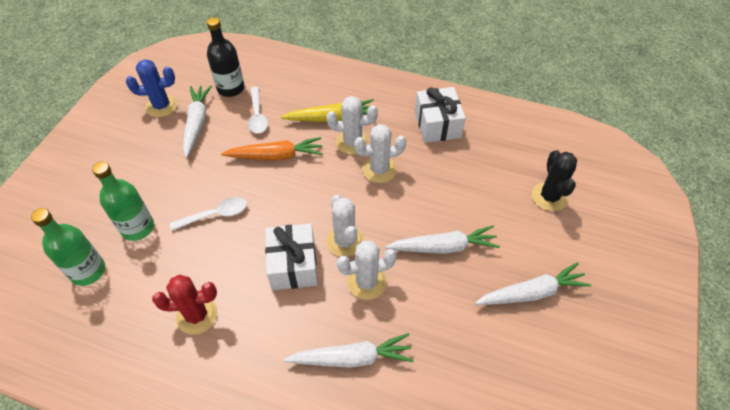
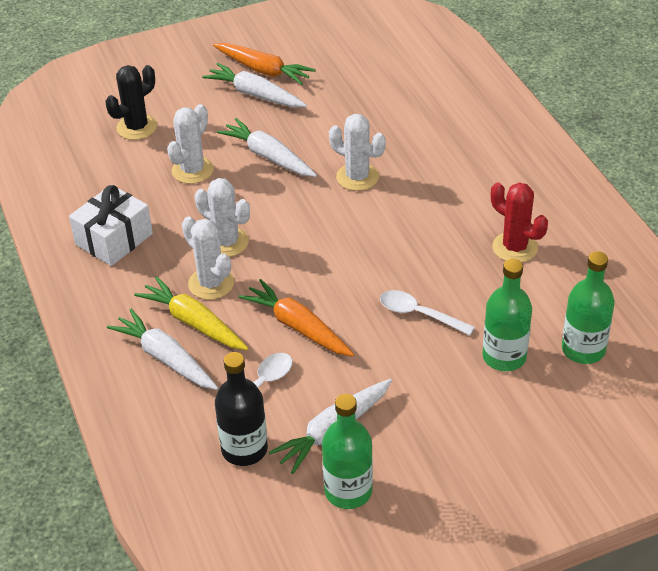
camera: 130 degrees left, 10 degrees down
blue cactus [126,59,178,117] -> green bottle [322,394,373,509]
white gift [265,223,318,290] -> none
white carrot [283,333,414,368] -> white carrot moved to [107,309,218,390]
white cactus [326,195,364,257] -> white cactus moved to [167,104,214,184]
none -> orange carrot [213,43,316,85]

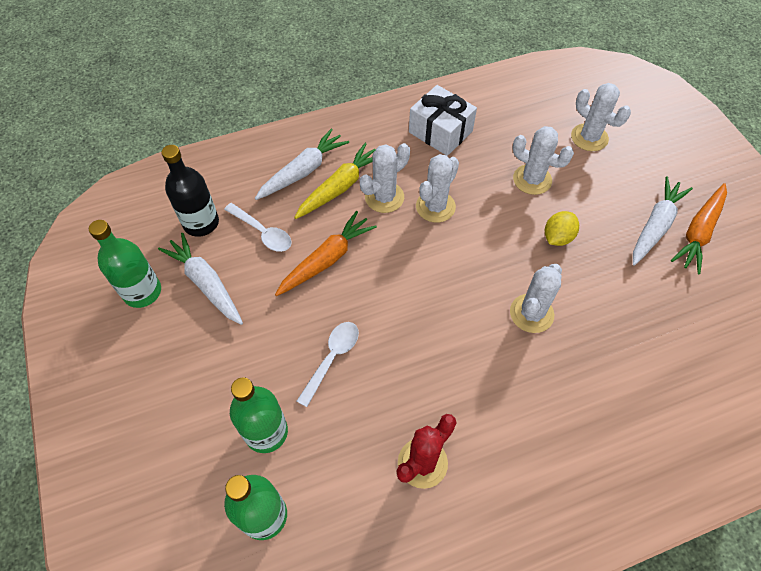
camera: 90 degrees right, 15 degrees up
black cactus [106,65,157,140] -> white cactus [571,83,631,151]
white carrot [217,118,317,177] -> yellow lemon [545,211,579,246]

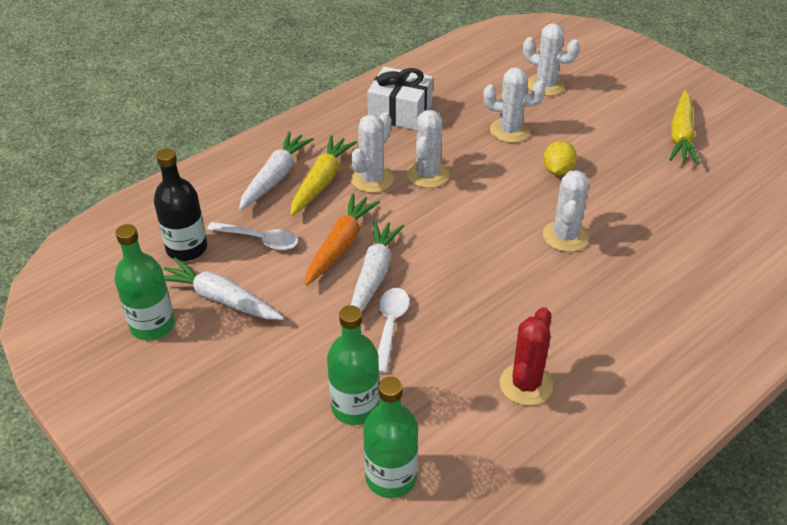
camera: 20 degrees left, 15 degrees down
white carrot [633,176,693,266] -> white carrot moved to [351,220,404,312]
orange carrot [671,183,727,274] -> yellow carrot [669,90,700,165]

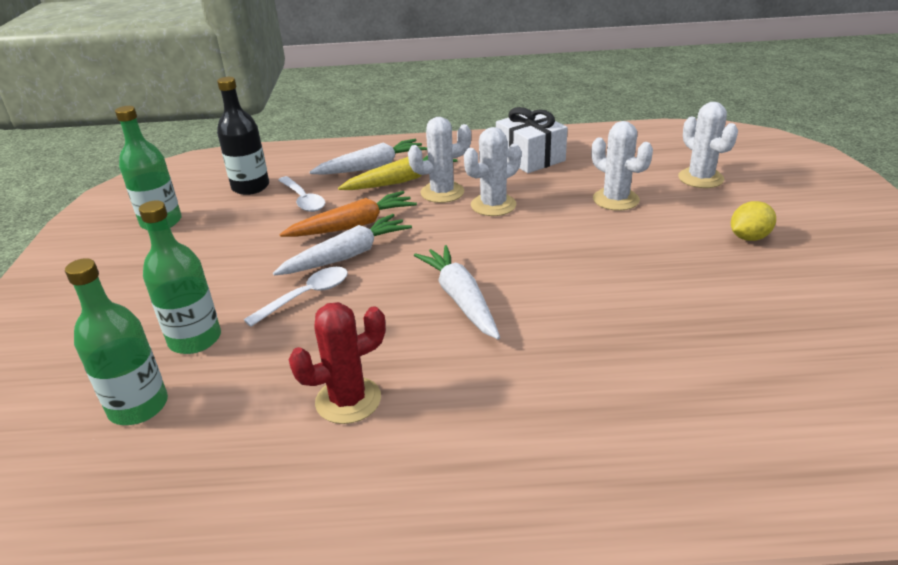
camera: 40 degrees right, 10 degrees down
white carrot [164,257,284,320] -> white carrot moved to [414,245,500,340]
yellow lemon [543,141,577,176] -> yellow lemon moved to [731,201,776,241]
white cactus [543,170,589,252] -> none
yellow carrot [669,90,700,165] -> none

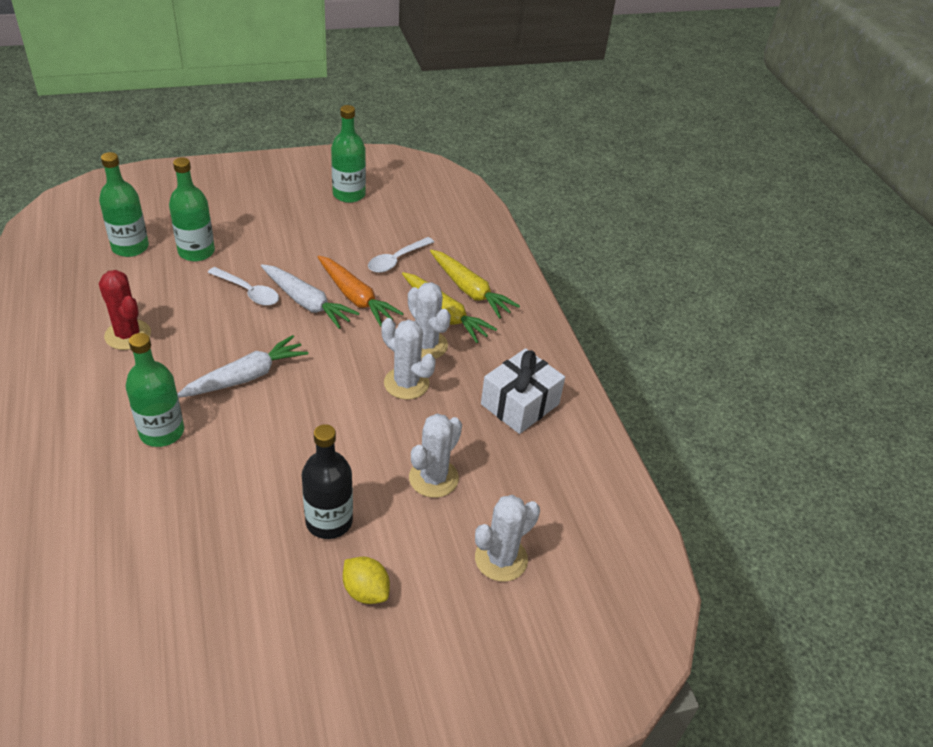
camera: 70 degrees right, 10 degrees up
black bottle [217,77,269,195] -> black bottle moved to [302,424,353,539]
white carrot [309,139,427,175] -> yellow carrot [430,250,520,319]
none -> green bottle [126,333,184,447]

